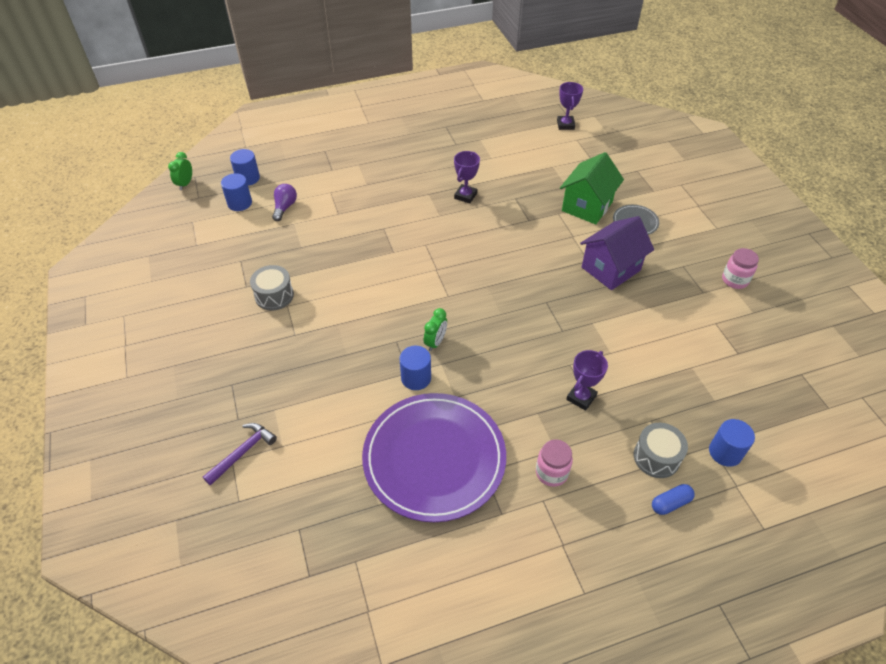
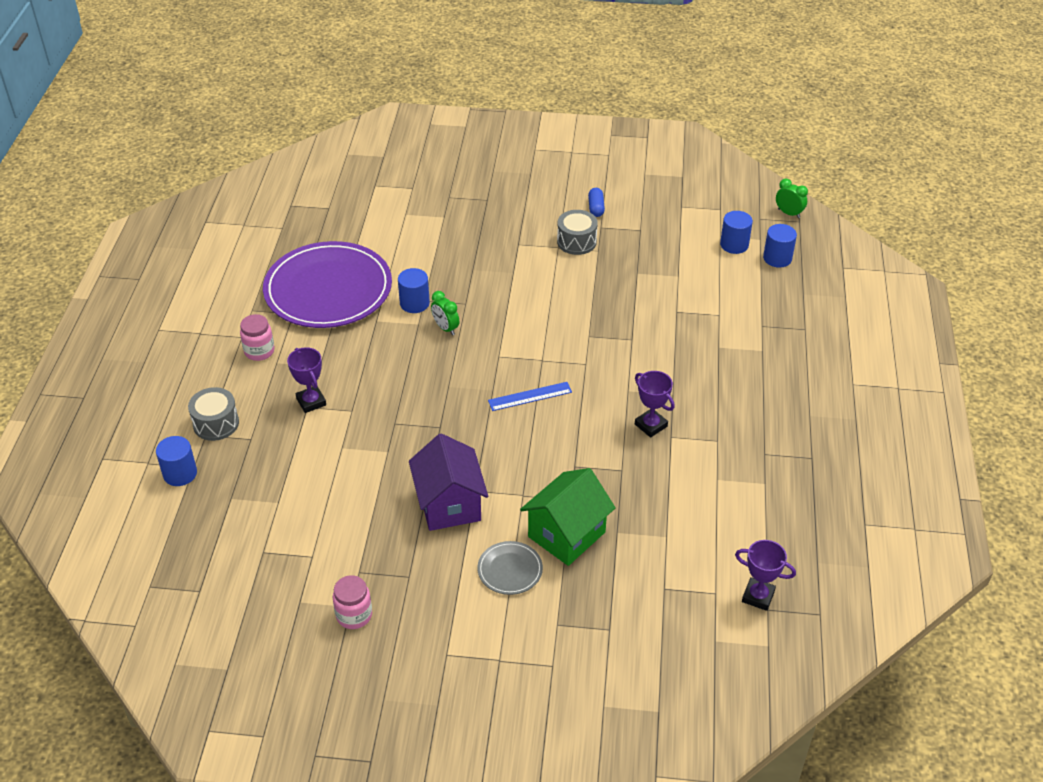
camera: 115 degrees right, 5 degrees down
purple hammer [203,423,277,486] -> none
purple light bulb [272,184,297,221] -> none
green house [560,152,624,224] -> green house turned 75 degrees clockwise [520,468,616,566]
blue capsule [652,484,695,515] -> blue capsule moved to [588,188,605,217]
none -> blue ruler [488,382,572,411]

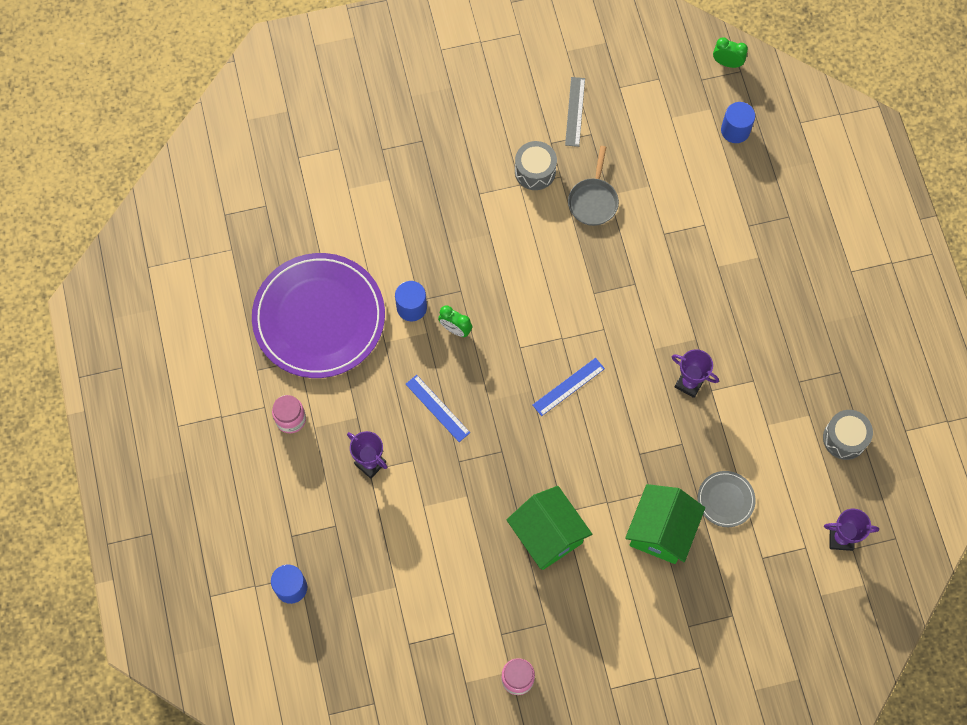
camera: 20 degrees left, 25 degrees up
grey drum [188,387,239,441] -> grey drum moved to [823,410,873,460]
purple house [409,433,488,531] -> green house [507,486,592,570]
grey plate [477,541,543,595] -> grey plate moved to [698,471,755,527]
blue capsule [588,188,605,217] -> none
blue cylinder [720,211,753,254] -> none
none -> blue ruler [406,375,470,442]
none -> grey ruler [565,77,585,147]
none -> grey pan [568,146,619,226]

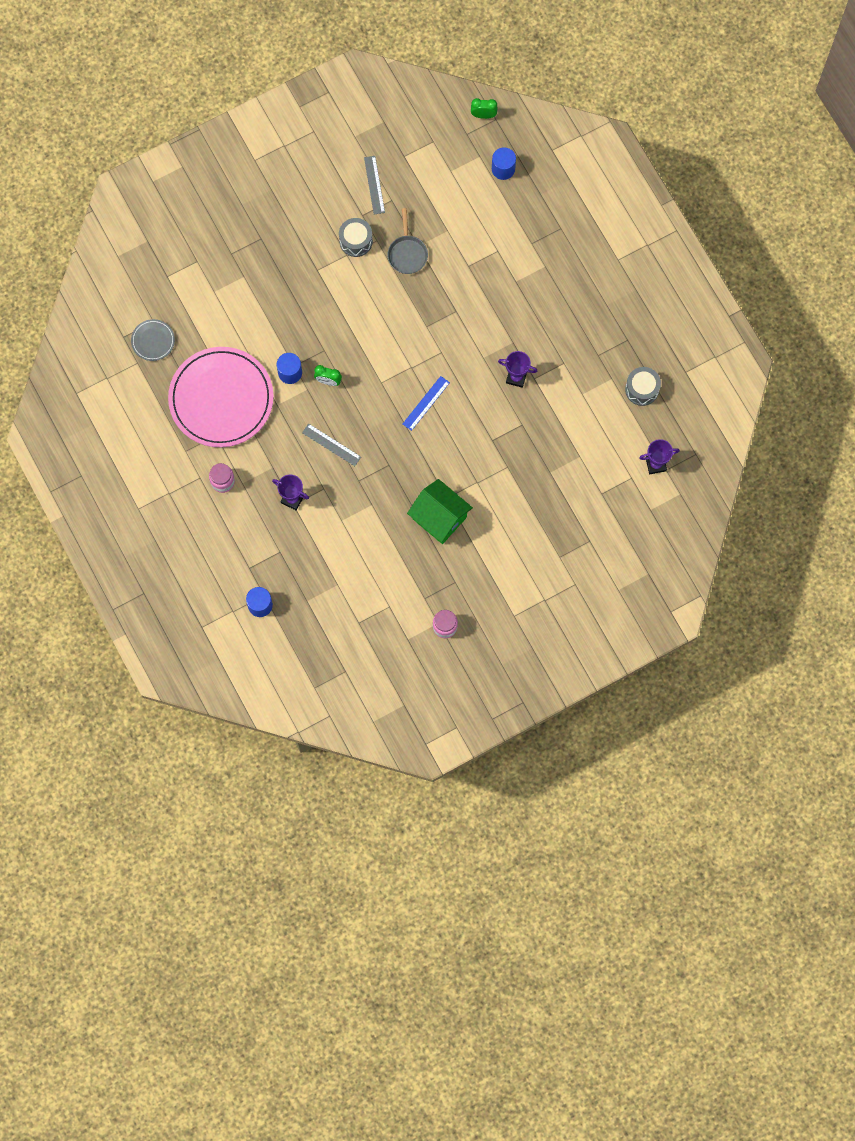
camera: 15 degrees left, 5 degrees up
purple plate [252,253,385,378] -> pink plate [168,347,274,447]
blue ruler [406,375,470,442] -> grey ruler [302,423,361,466]
green house [625,484,705,564] -> none
grey plate [698,471,755,527] -> grey plate moved to [131,319,175,361]

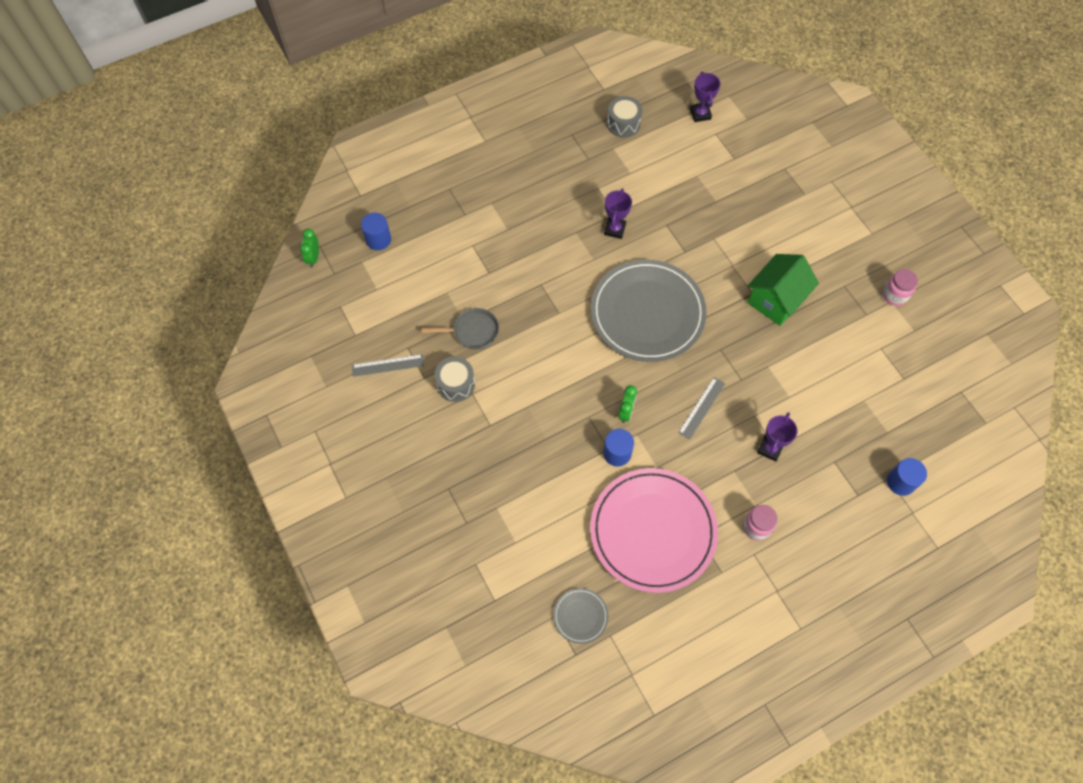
camera: 90 degrees left, 10 degrees down
blue ruler [403,376,450,431] -> grey plate [591,259,707,362]

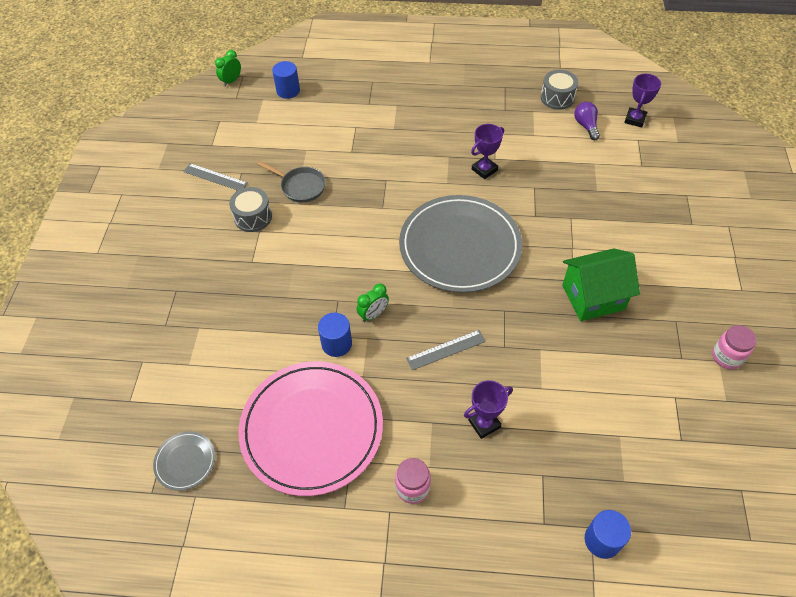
camera: 35 degrees right, 10 degrees down
none -> purple light bulb [574,102,600,140]

